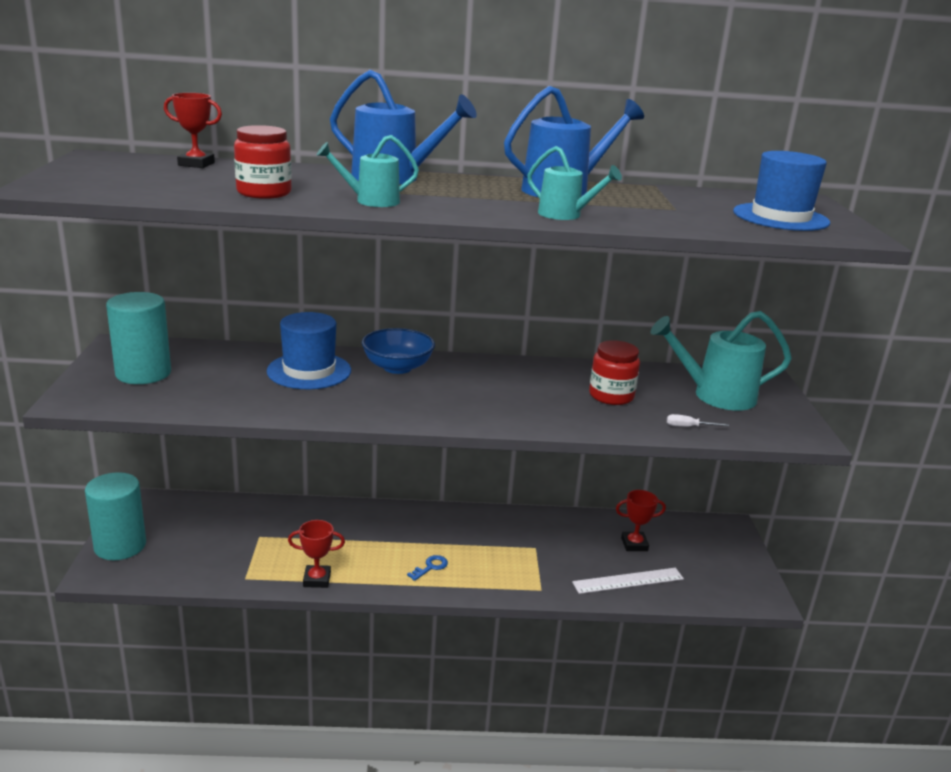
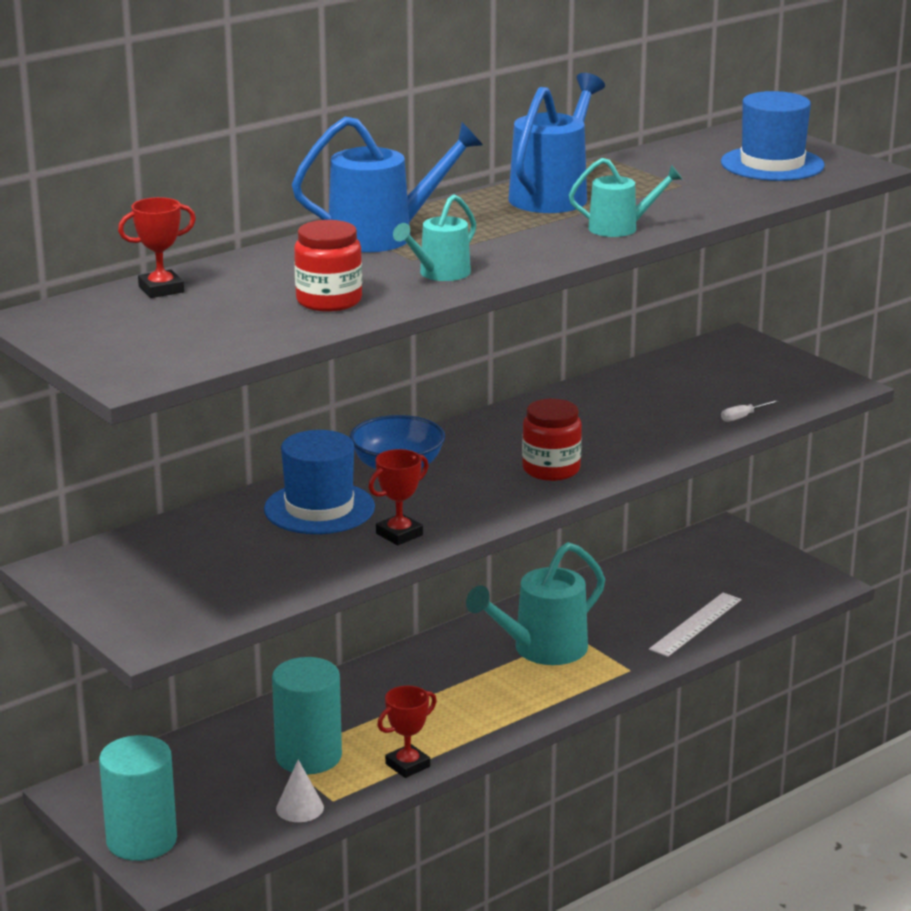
camera: 35 degrees left, 0 degrees up
turquoise cylinder [106,292,171,384] -> turquoise cylinder moved to [272,657,342,774]
blue key [407,555,448,581] -> none
red jar [589,340,640,405] -> red jar moved to [522,399,582,481]
red trophy [616,490,666,551] -> red trophy moved to [368,449,428,545]
turquoise watering can [651,311,792,411] -> turquoise watering can moved to [466,542,605,665]
none -> white cone [276,760,324,822]

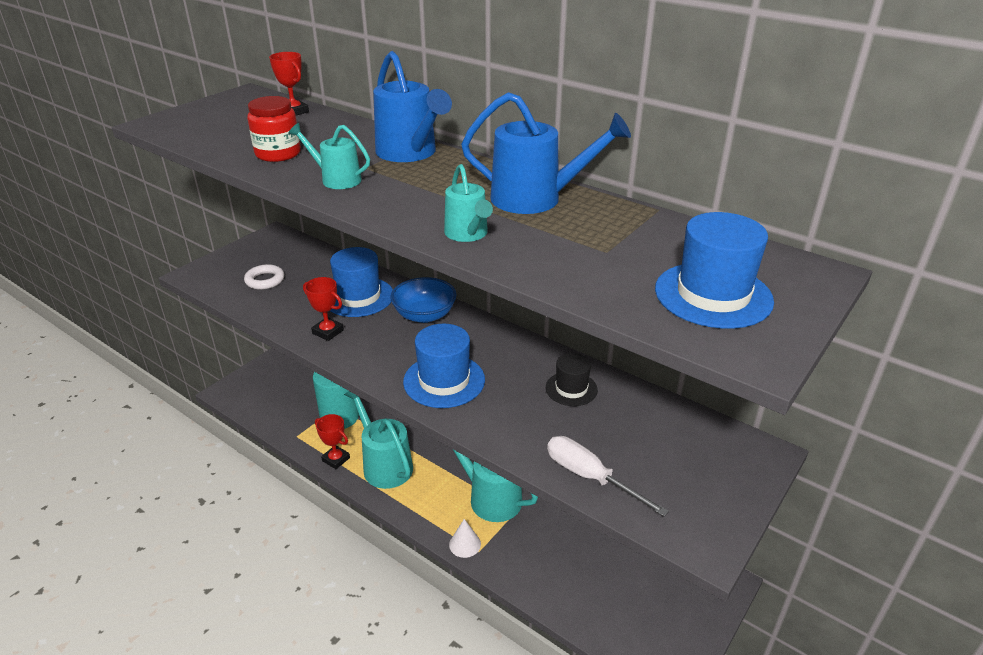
camera: 75 degrees right, 10 degrees up
turquoise cylinder [99,735,177,861] -> none
white cone [276,760,324,822] -> white cone moved to [449,519,481,558]
red jar [522,399,582,481] -> blue hat [403,324,485,408]
white ruler [649,593,741,657] -> none
white screwdriver [721,400,779,422] -> white screwdriver [547,436,669,517], size x2.08
none -> white ring [244,264,284,290]
none -> turquoise watering can [344,391,413,489]
none -> black hat [546,353,598,406]

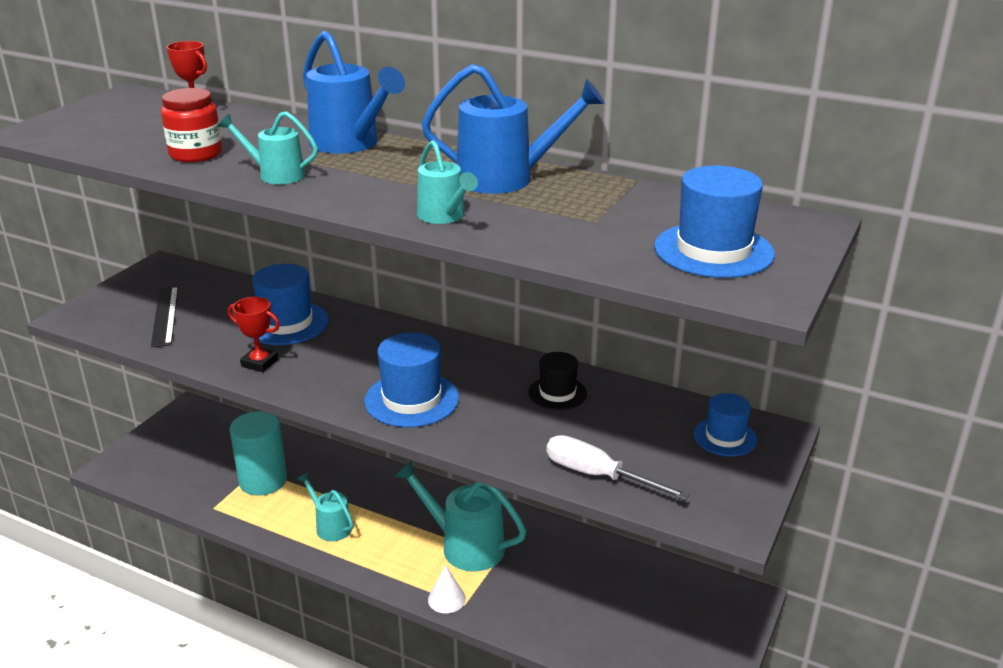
camera: 10 degrees left, 5 degrees down
white ring [244,264,284,290] -> black ruler [151,286,178,347]
red trophy [315,414,350,469] -> none
turquoise watering can [344,391,413,489] -> turquoise watering can [297,472,354,541], size x0.59
blue bowl [390,277,457,323] -> none
none -> blue hat [694,393,757,456]

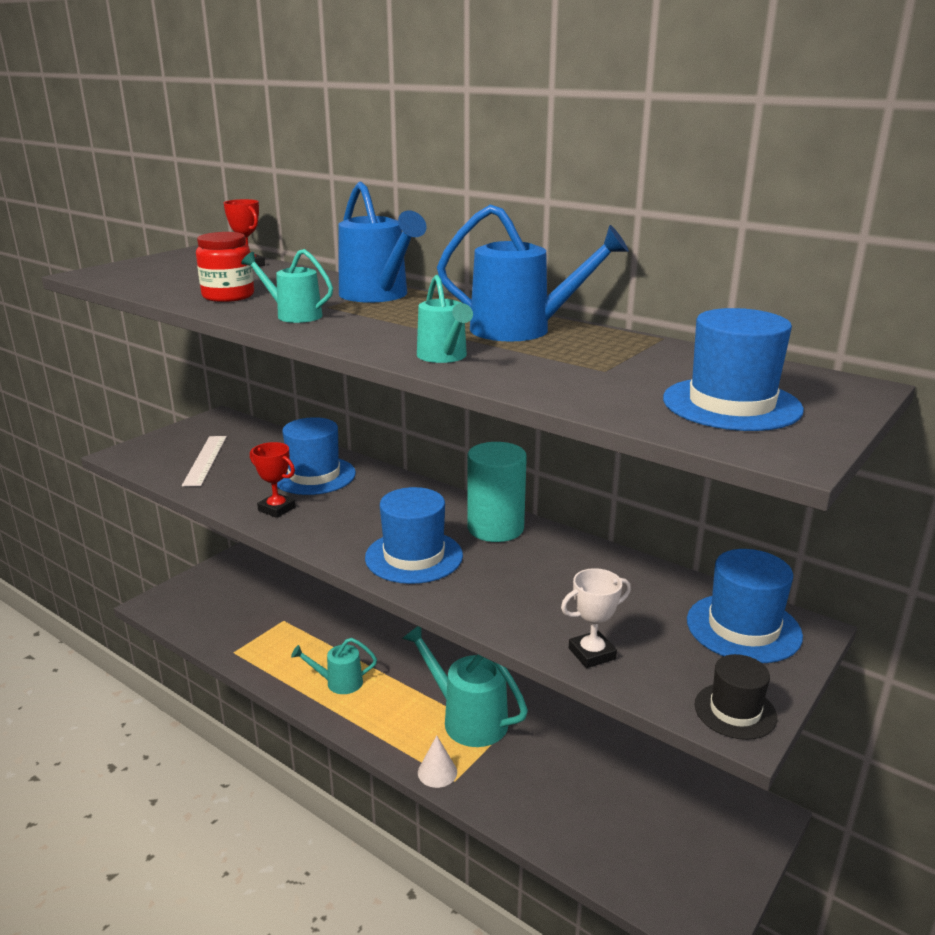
camera: 10 degrees right, 5 degrees down
black ruler [151,286,178,347] -> white ruler [182,436,227,487]
turquoise cylinder [230,411,287,496] -> turquoise cylinder moved to [467,442,527,542]
turquoise watering can [297,472,354,541] -> turquoise watering can turned 60 degrees counterclockwise [291,638,377,694]
black hat [528,352,587,410] -> black hat moved to [695,654,777,740]
white screwdriver [547,435,690,500] -> white trophy [561,568,631,668]
blue hat [694,393,757,456] -> blue hat [687,549,803,663], size x1.60

